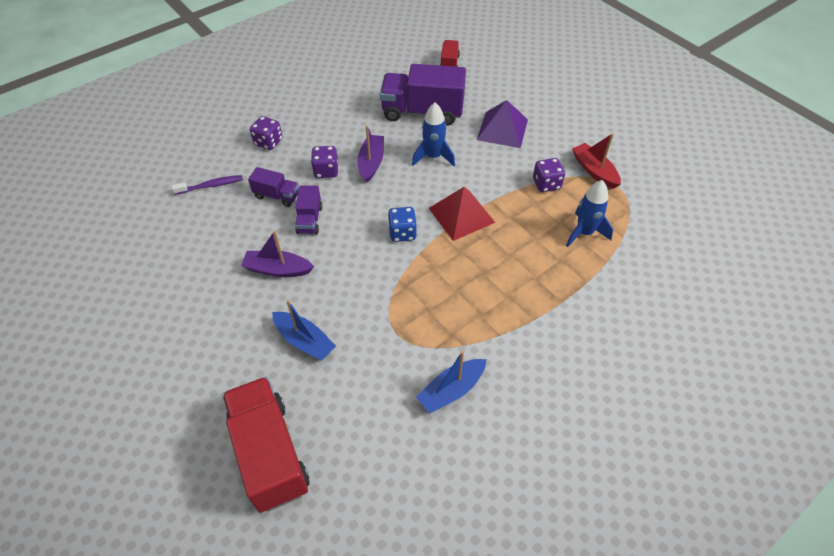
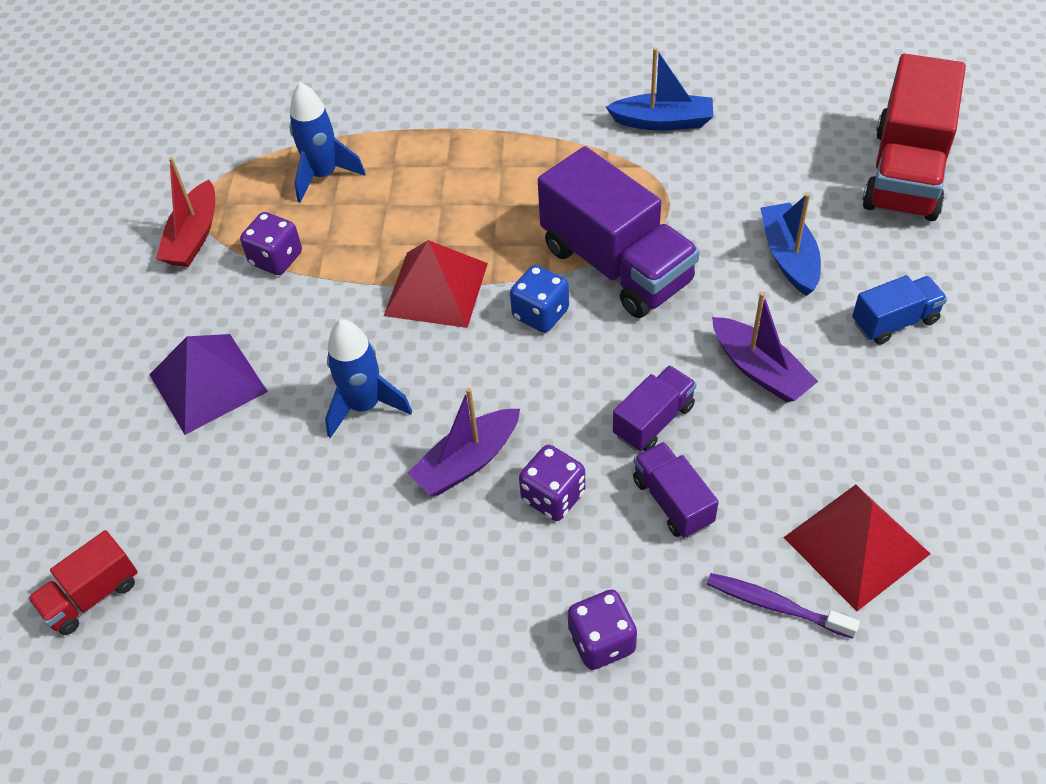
camera: 135 degrees left, 0 degrees up
purple truck [380,64,466,126] -> purple truck moved to [538,146,700,318]
none -> red pyramid [783,485,930,611]
none -> blue truck [852,275,947,345]

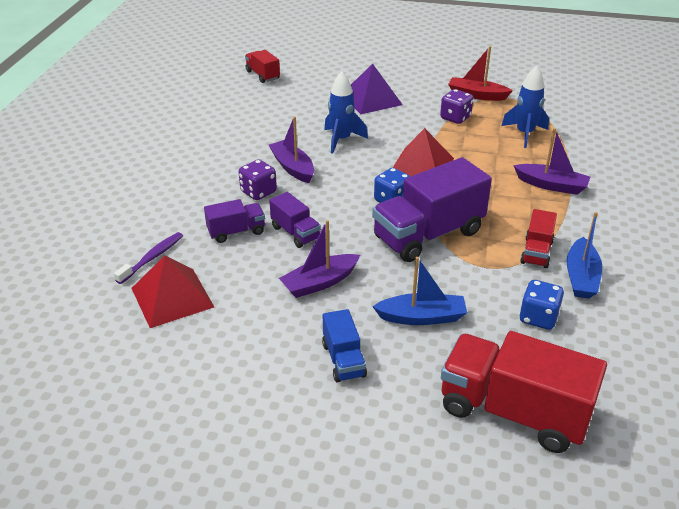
camera: 95 degrees right, 15 degrees down
purple dice [568,590,637,670] -> none
none -> purple boat [513,128,590,195]
none -> blue dice [519,280,564,330]
none -> red truck [520,209,557,268]

